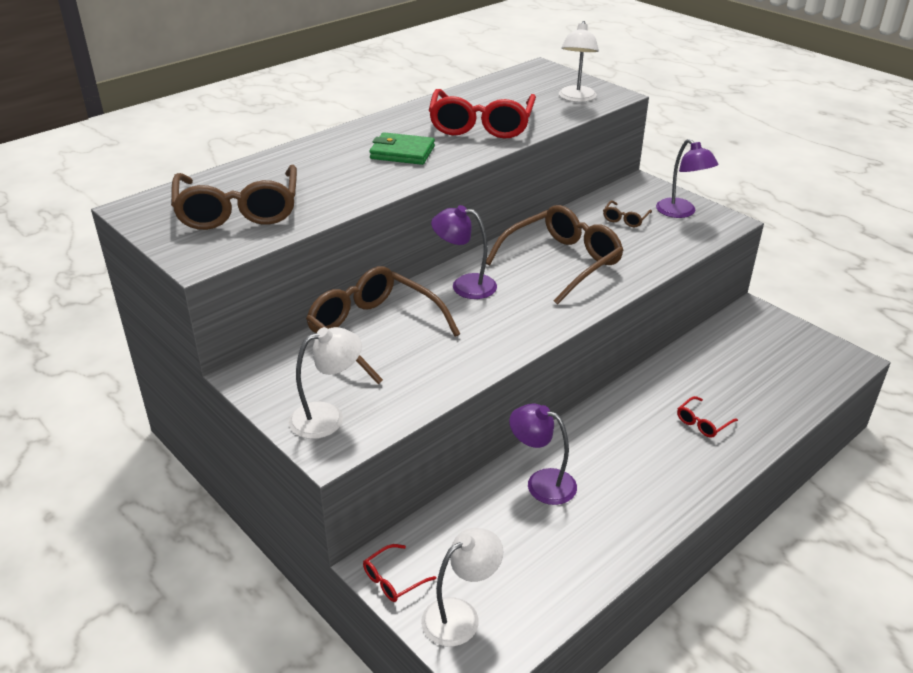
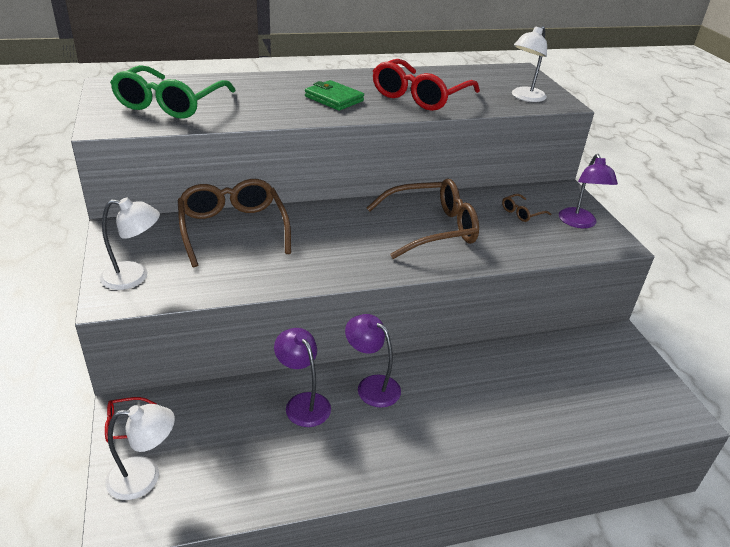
camera: 25 degrees right, 0 degrees up
brown glasses [171,165,297,230] -> green glasses [110,65,236,119]
purple lamp [431,205,497,299] -> purple lamp moved to [345,314,401,407]
red glasses [677,396,738,438] -> none

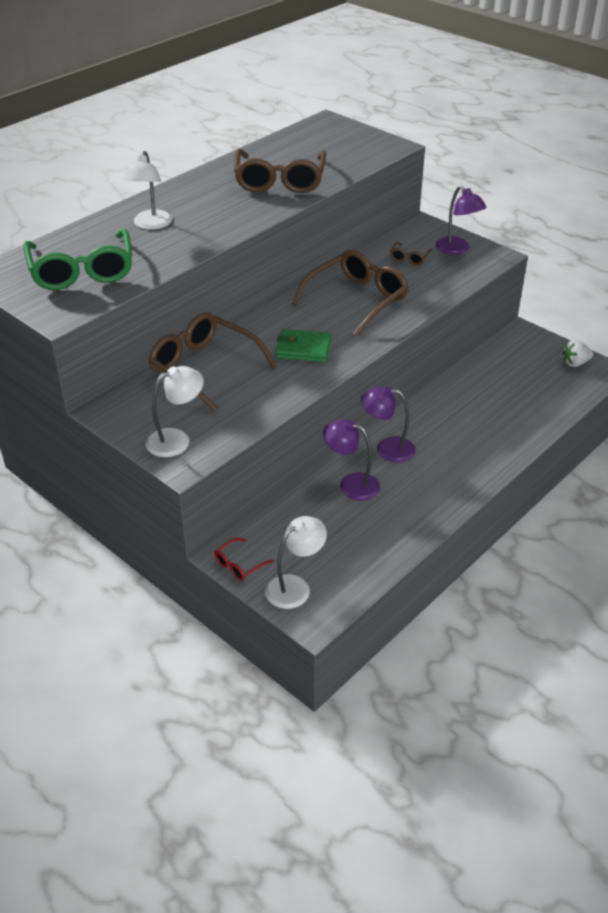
camera: 30 degrees left, 5 degrees up
green wallet [305,80,364,110] -> green wallet moved to [276,329,331,362]
red glasses [373,59,480,111] -> brown glasses [234,149,326,193]
white lamp [512,26,547,102] -> white lamp moved to [123,151,172,230]
none -> white strawberry [562,340,593,367]

